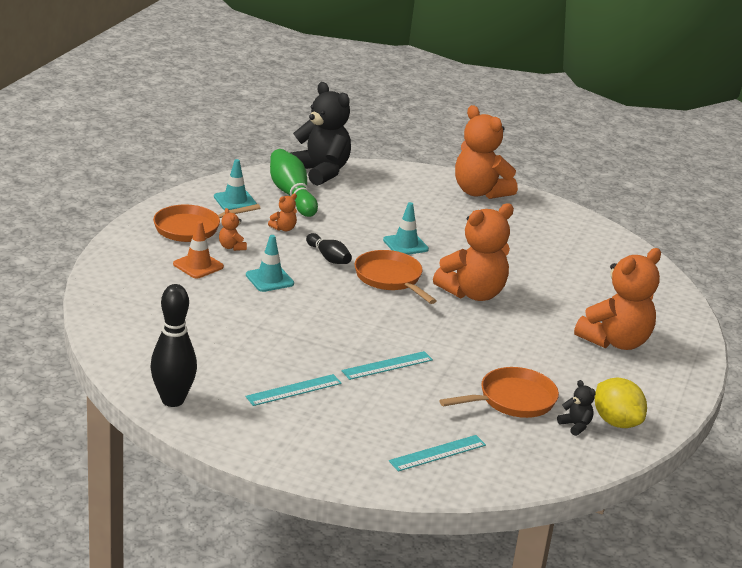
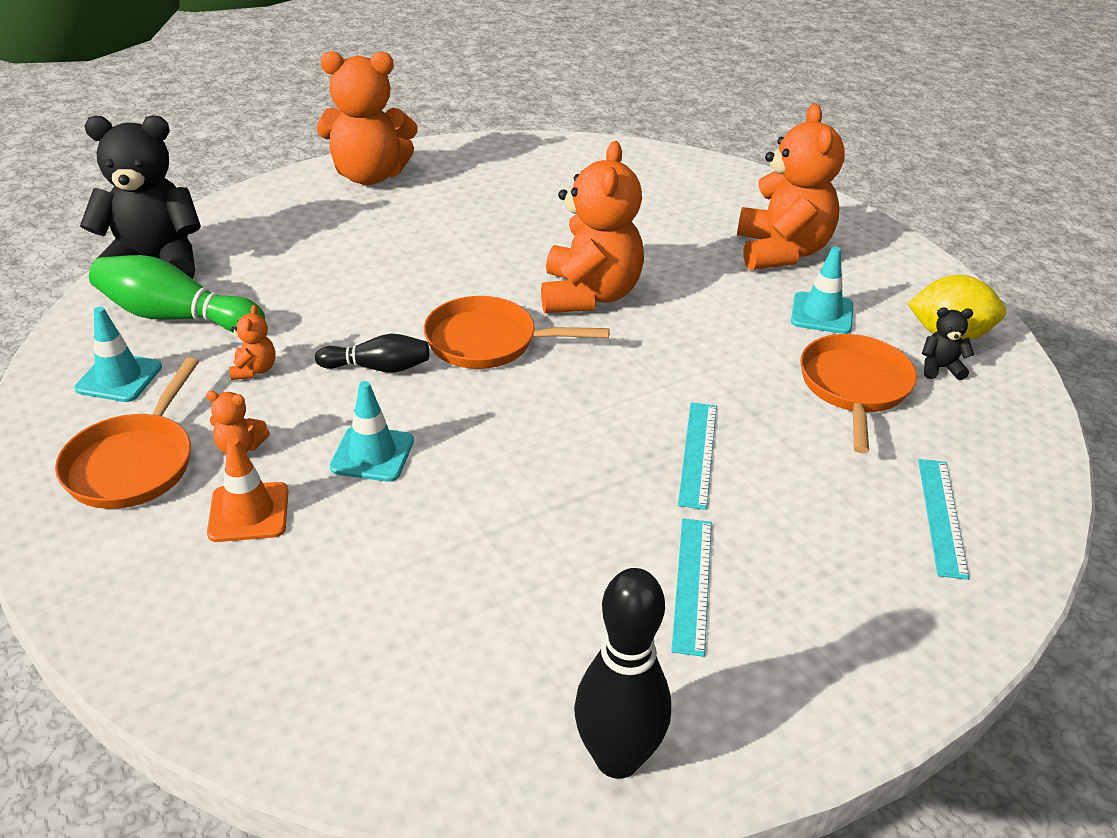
camera: 50 degrees left, 10 degrees up
turquoise traffic cone [383,202,429,255] -> turquoise traffic cone moved to [791,247,854,334]

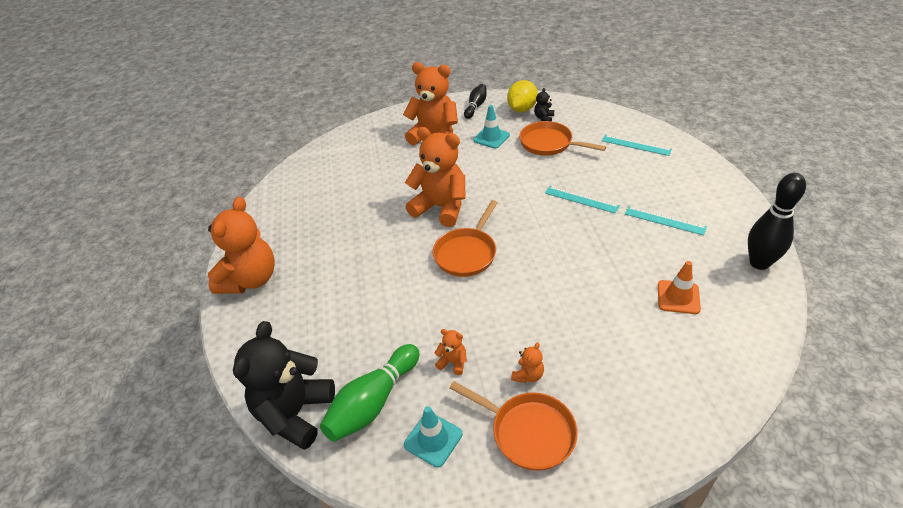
camera: 65 degrees left, 5 degrees up
orange traffic cone [207,438,289,542] -> orange traffic cone moved to [658,261,701,314]
black bowling pin [315,334,429,373] -> black bowling pin moved to [464,84,487,119]
turquoise traffic cone [330,381,414,482] -> none

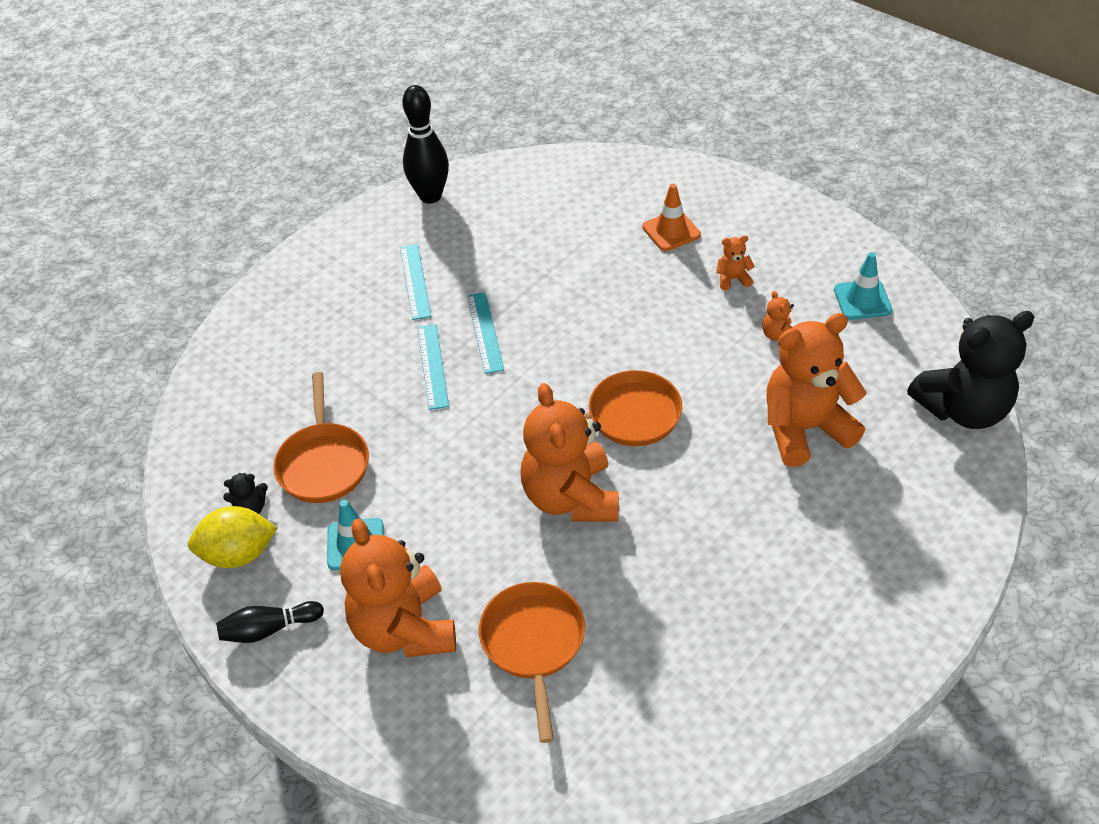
camera: 130 degrees left, 5 degrees up
orange teddy bear [208,197,275,294] -> orange teddy bear moved to [767,313,867,467]
green bowling pin [320,344,420,442] -> none
orange pan [450,381,578,471] -> orange pan moved to [479,582,585,743]
turquoise ruler [602,134,672,156] -> turquoise ruler moved to [467,292,504,374]
orange traffic cone [658,261,701,314] -> orange traffic cone moved to [642,184,701,251]

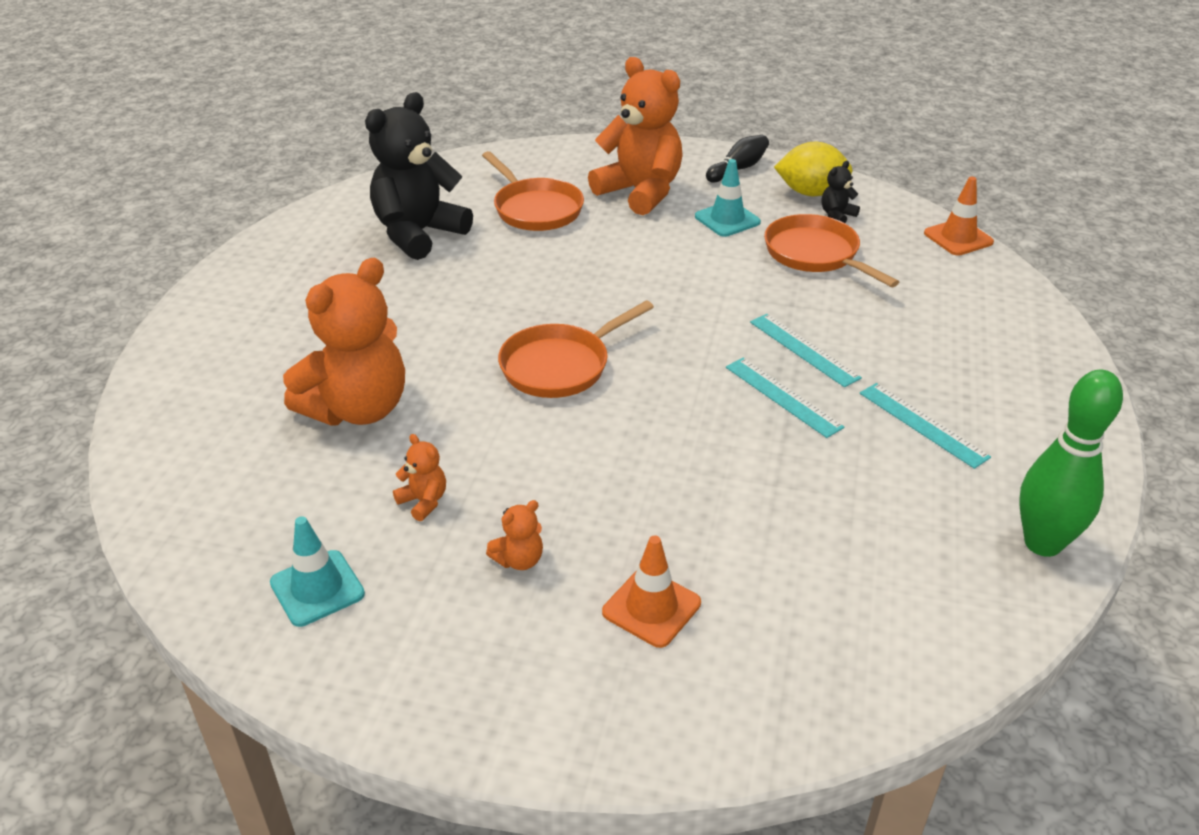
camera: 150 degrees right, 10 degrees down
yellow lemon [188,506,277,568] -> yellow lemon turned 45 degrees clockwise [774,142,853,196]
black bowling pin [402,85,449,204] -> green bowling pin [1019,370,1123,557]
orange teddy bear [521,383,619,522] -> none
black teddy bear [907,311,1034,429] -> black teddy bear moved to [365,92,473,260]
none -> orange traffic cone [924,177,994,256]

